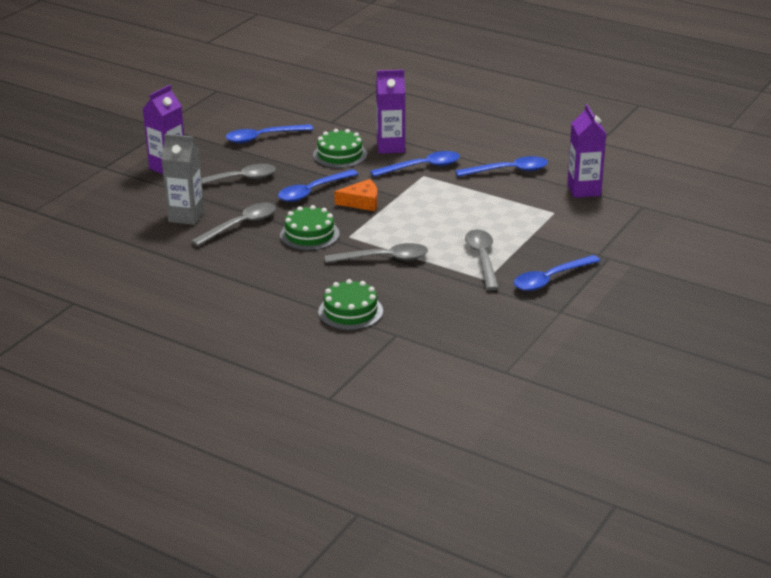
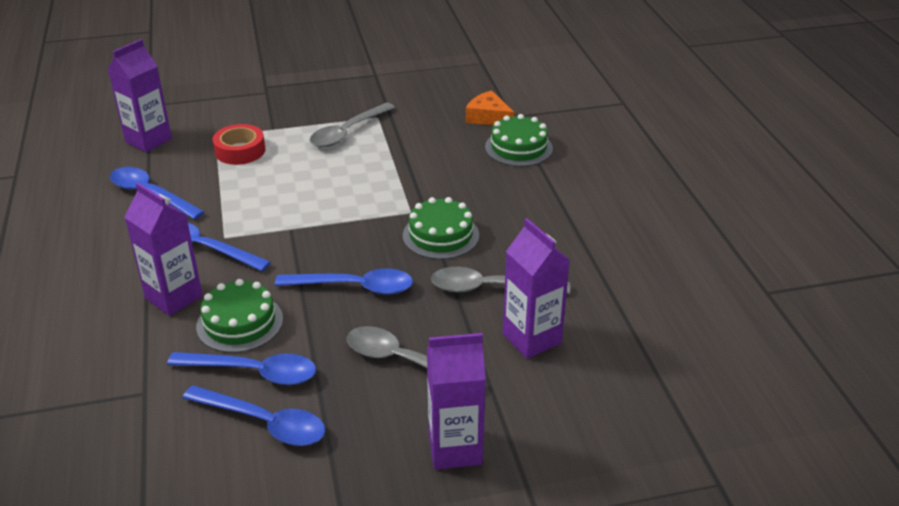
camera: 135 degrees left, 5 degrees up
grey carton [161,134,204,225] -> purple carton [503,218,570,359]
grey spoon [325,243,428,263] -> none
orange cheese [334,179,378,211] -> orange cheese moved to [466,90,515,125]
blue spoon [514,255,600,291] -> blue spoon moved to [167,352,316,385]
none -> red tape [213,124,265,165]

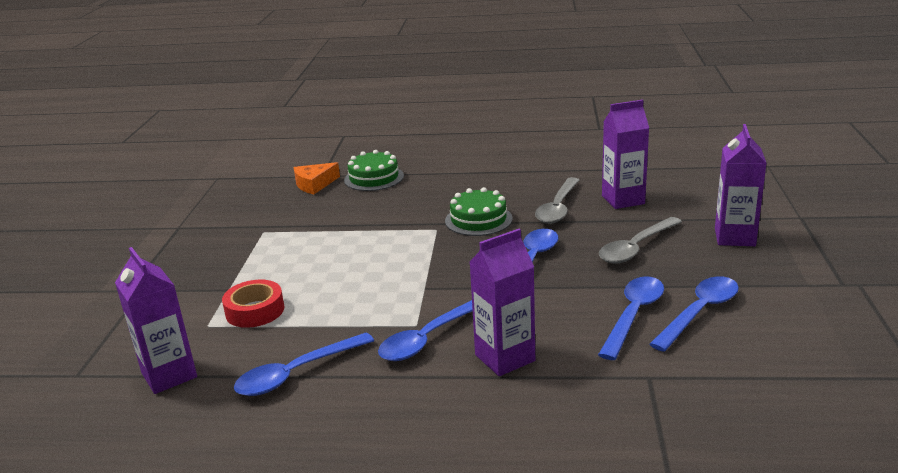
camera: 70 degrees left, 10 degrees down
green cake [196,279,283,353] -> none
grey spoon [310,103,395,147] -> none

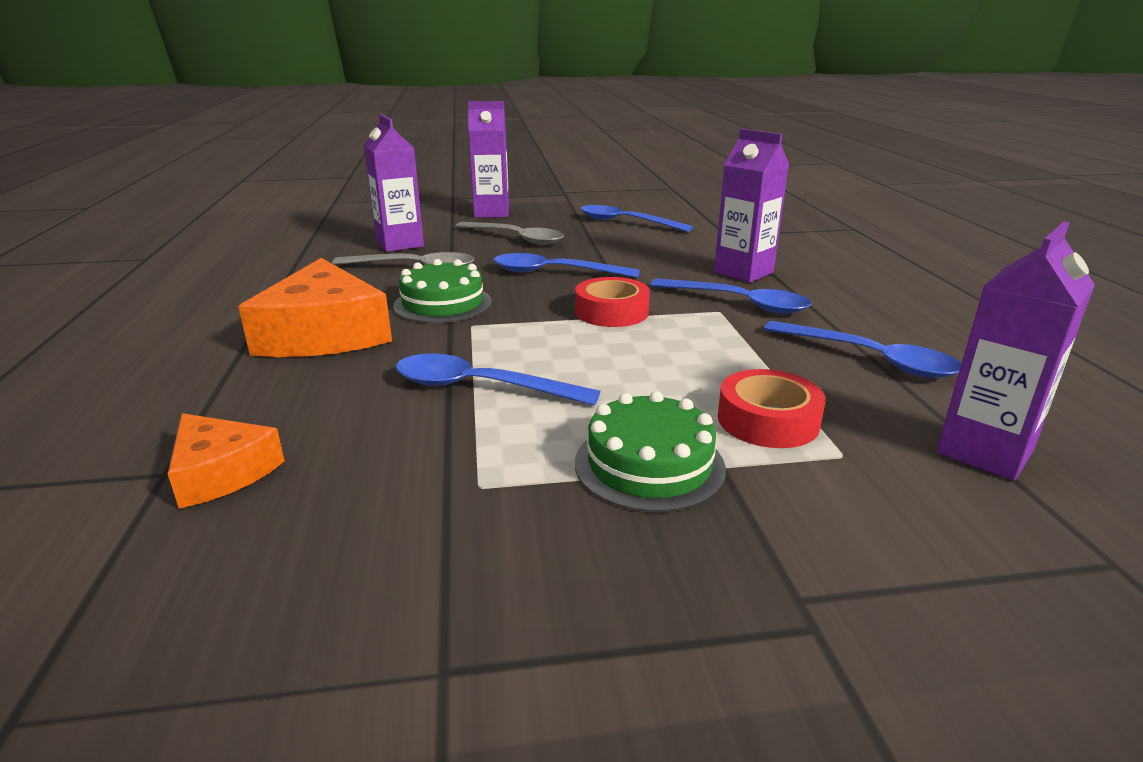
camera: 105 degrees left, 0 degrees up
green cake [344,150,404,191] -> green cake moved to [575,391,726,512]
blue spoon [598,276,664,360] -> blue spoon moved to [395,353,600,406]
none -> orange cheese [238,258,392,357]
none -> red tape [575,277,650,327]

